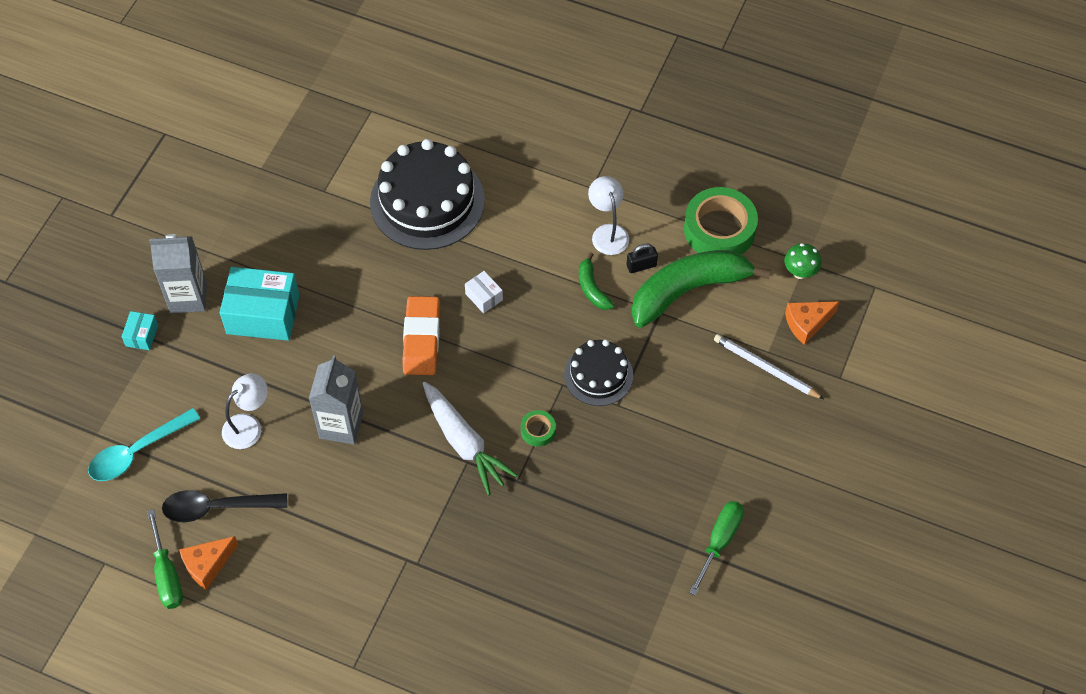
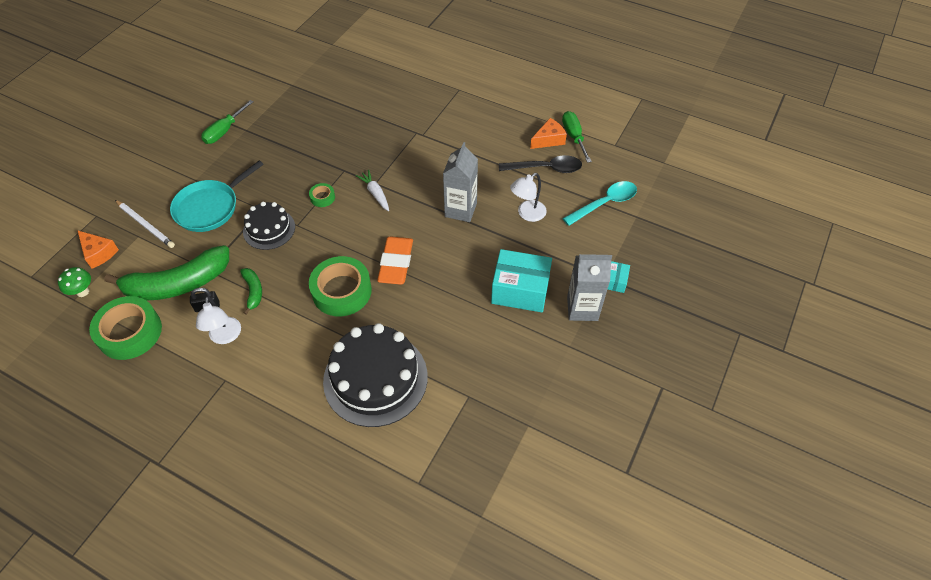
camera: 175 degrees left, 5 degrees down
white carrot [422,382,518,495] -> white carrot [356,170,389,211], size x0.60
white box [465,271,503,313] -> green tape [309,256,372,316]
orange cheese [785,301,840,345] -> orange cheese turned 60 degrees clockwise [77,230,119,269]
none -> turquoise pan [170,160,264,232]

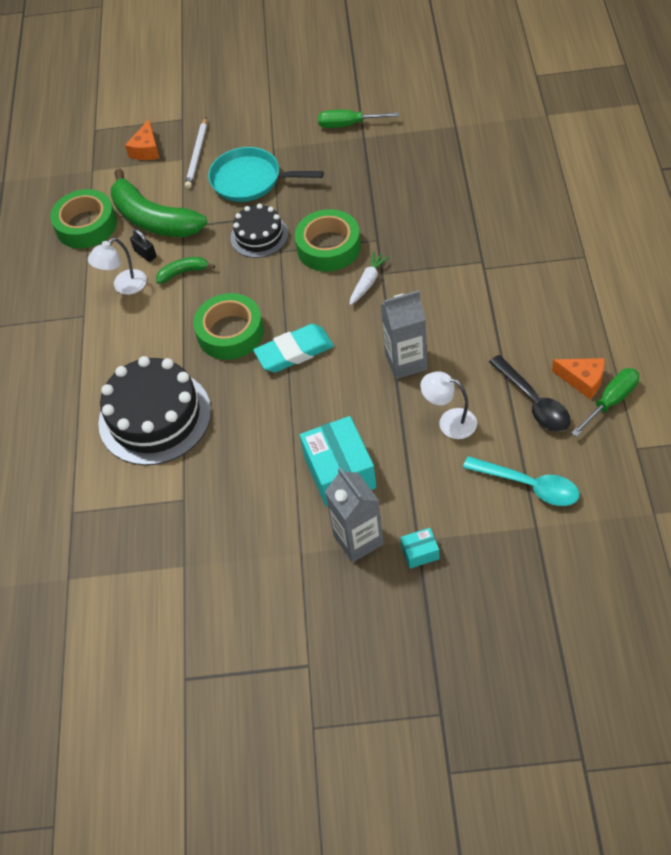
camera: 65 degrees right, 0 degrees up
green mushroom [58,267,91,297] -> none
green banana [240,268,262,315] -> green banana turned 150 degrees counterclockwise [156,257,215,284]
green tape [309,183,335,207] -> green tape [295,209,361,272], size x2.18
orange eraser [377,237,413,285] -> turquoise eraser [253,324,334,372]

